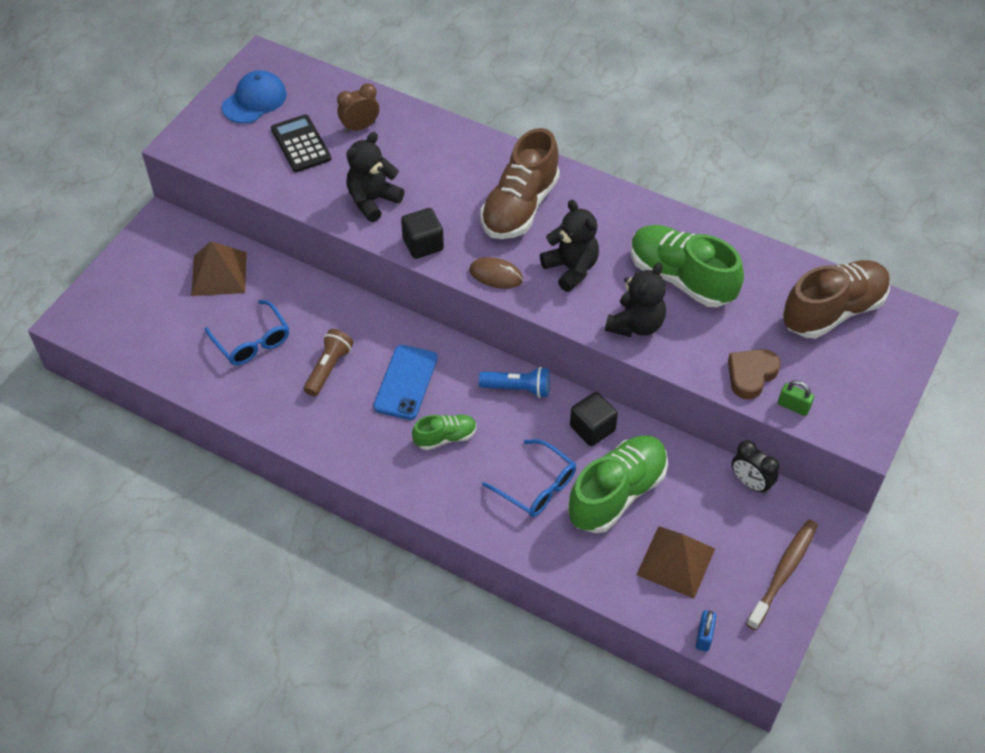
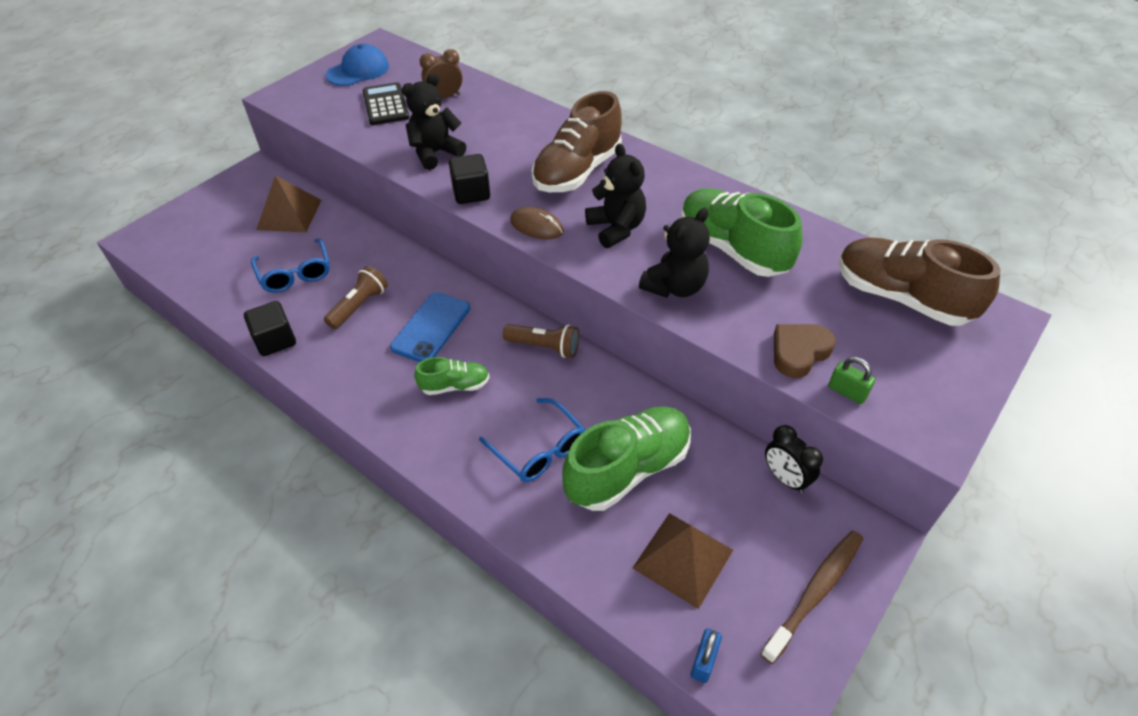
camera: 10 degrees right, 5 degrees down
blue flashlight [479,367,550,398] -> brown flashlight [503,324,579,358]
black cube [570,392,618,446] -> black cube moved to [244,301,296,356]
brown shoe [783,260,890,338] -> brown shoe turned 120 degrees counterclockwise [838,238,1000,326]

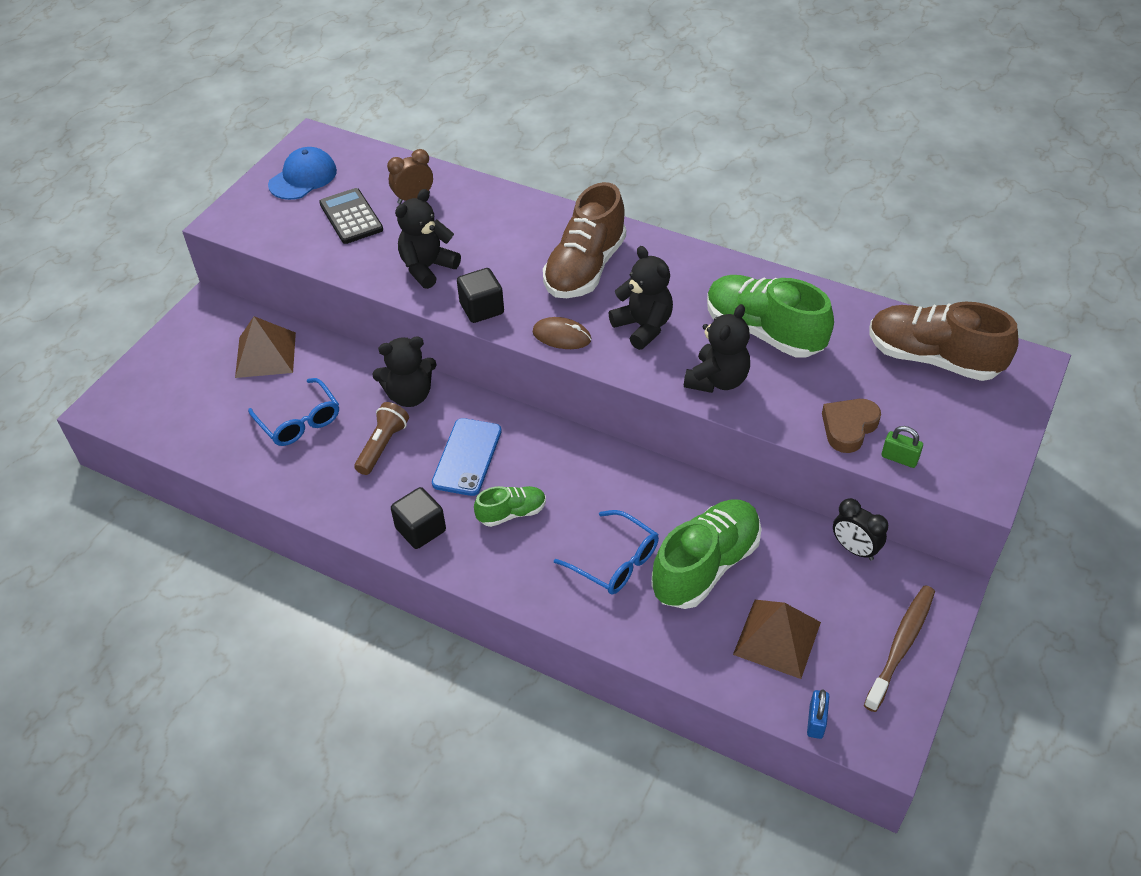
camera: 10 degrees left, 0 degrees up
black cube [244,301,296,356] -> black cube moved to [391,487,446,549]
brown flashlight [503,324,579,358] -> none
none -> black teddy bear [372,336,437,407]

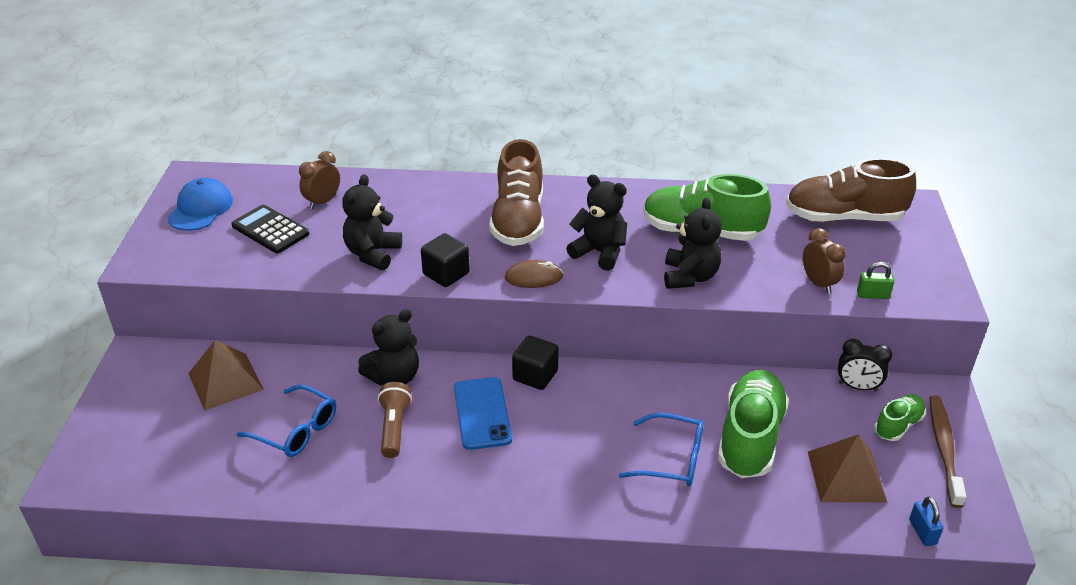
camera: 25 degrees left, 10 degrees down
black cube [391,487,446,549] -> black cube moved to [512,336,559,390]
green shoe [474,486,546,527] -> green shoe moved to [874,394,926,441]
brown heart [822,399,881,453] -> brown clock [803,228,846,294]

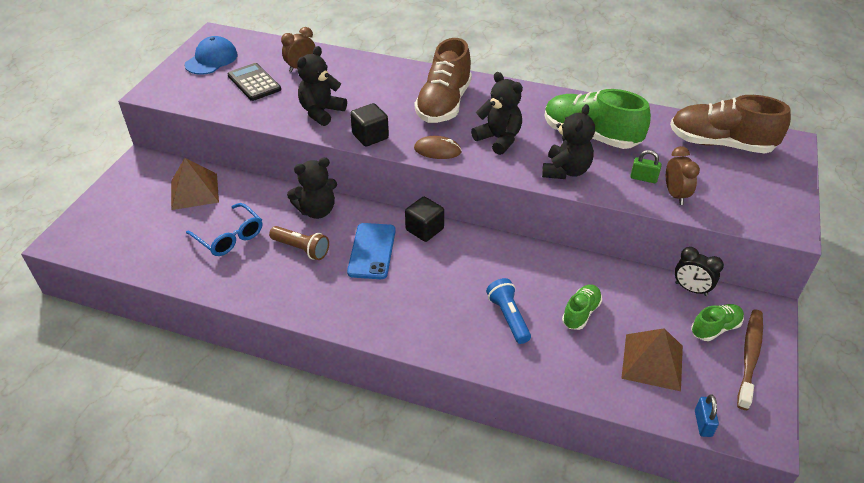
camera: 15 degrees right, 5 degrees up
brown flashlight [378,382,412,458] -> brown flashlight turned 105 degrees clockwise [269,226,329,260]
blue glasses [619,413,703,486] -> blue flashlight [486,278,531,344]
green shoe [718,370,789,478] -> green shoe [562,284,602,330], size x0.52
green padlock [857,262,894,299] -> green padlock moved to [630,150,662,183]

